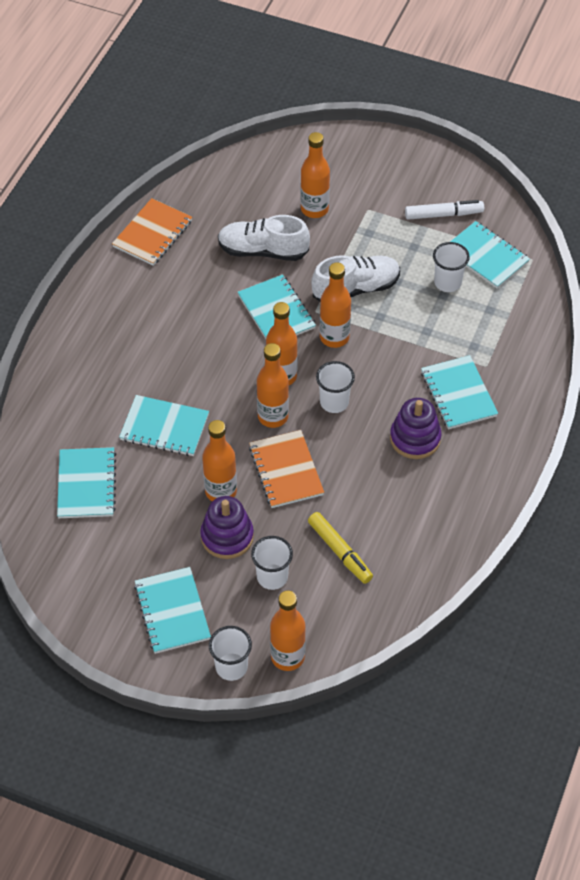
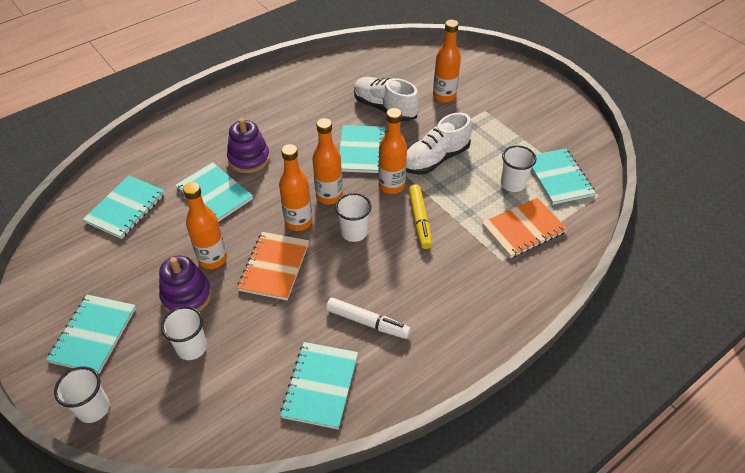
camera: 30 degrees right, 5 degrees down
orange notebook [112,198,192,266] -> orange notebook moved to [482,198,567,258]
orange bottle [270,591,306,671] -> none
yellow marker [308,512,373,584] -> yellow marker moved to [409,184,432,249]
white shoe [311,255,400,302] -> white shoe turned 135 degrees clockwise [406,113,472,174]
purple stacking toy [390,398,441,459] -> purple stacking toy moved to [227,118,270,173]
white marker [405,200,484,220] -> white marker moved to [326,298,410,339]
turquoise notebook [421,355,498,430] -> turquoise notebook moved to [280,342,358,429]

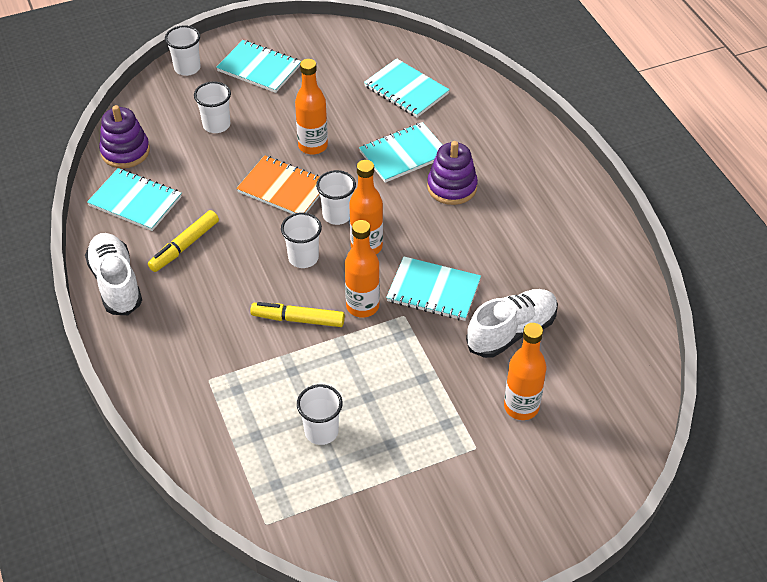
camera: 105 degrees right, 0 degrees up
purple stacking toy [159,255,212,312] -> purple stacking toy moved to [99,105,150,168]
orange bottle [279,144,312,231] -> white cup [316,170,356,225]
white marker [326,298,410,339] -> yellow marker [148,210,219,272]
white shoe [406,113,472,174] -> white shoe moved to [85,233,142,315]
orange notebook [482,198,567,258] -> none
turquoise notebook [531,148,596,205] -> none

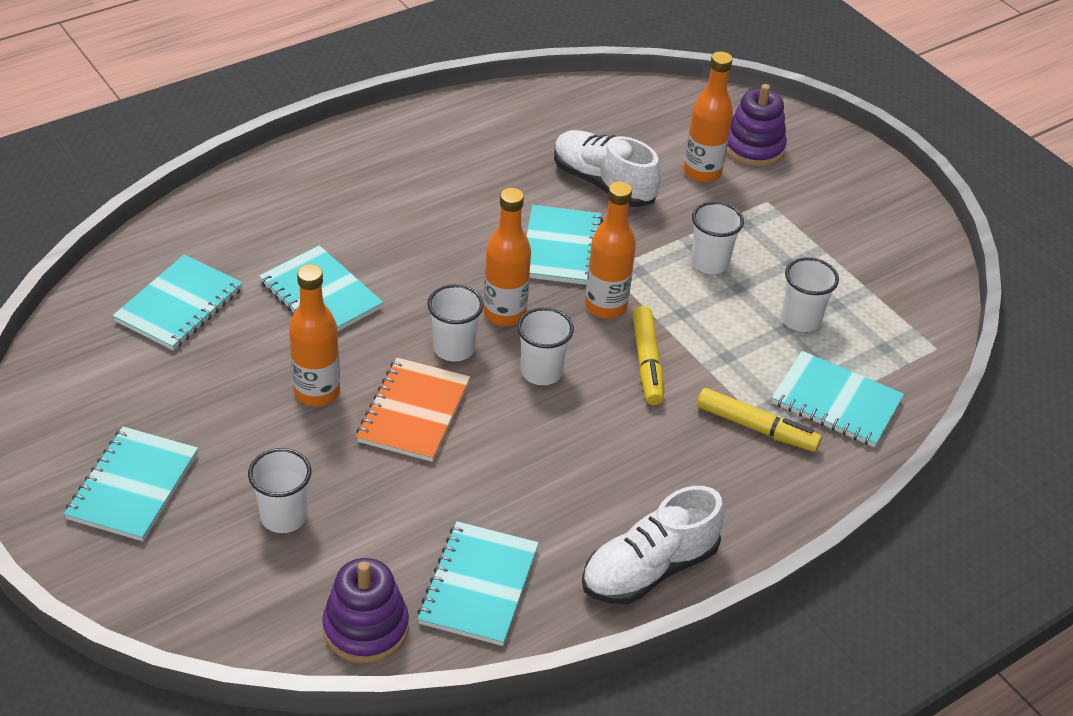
camera: 105 degrees left, 5 degrees down
yellow marker [148,210,219,272] -> yellow marker moved to [697,388,822,452]
white cup [165,25,201,76] -> white cup moved to [691,201,744,274]
purple stacking toy [427,141,478,205] -> purple stacking toy moved to [726,84,787,167]
none -> turquoise notebook [772,351,904,447]

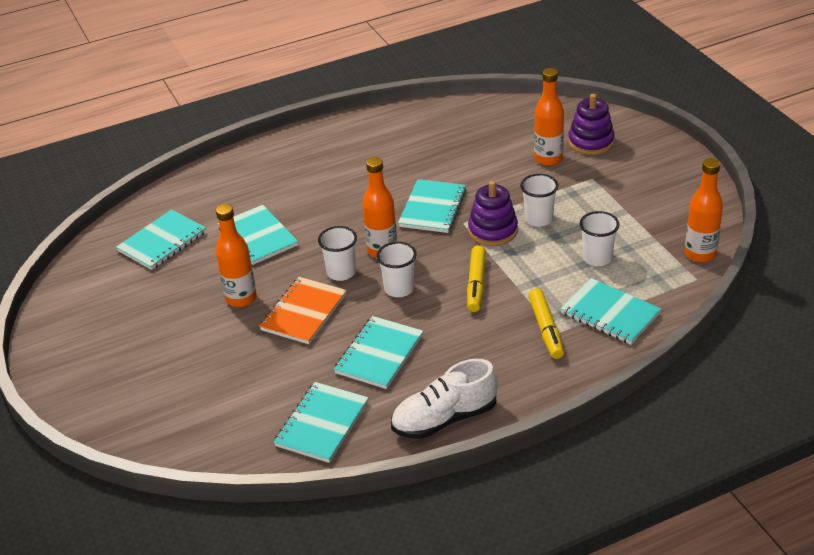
camera: 15 degrees right, 5 degrees down
turquoise notebook [64,427,198,541] -> turquoise notebook moved to [334,316,423,389]
white cup [248,448,312,533] -> none
purple stacking toy [322,558,409,663] -> purple stacking toy moved to [468,181,518,246]
white shoe [554,130,661,207] -> none
orange bottle [585,181,636,319] -> orange bottle moved to [685,158,723,262]
yellow marker [697,388,822,452] -> yellow marker turned 45 degrees clockwise [528,288,564,359]

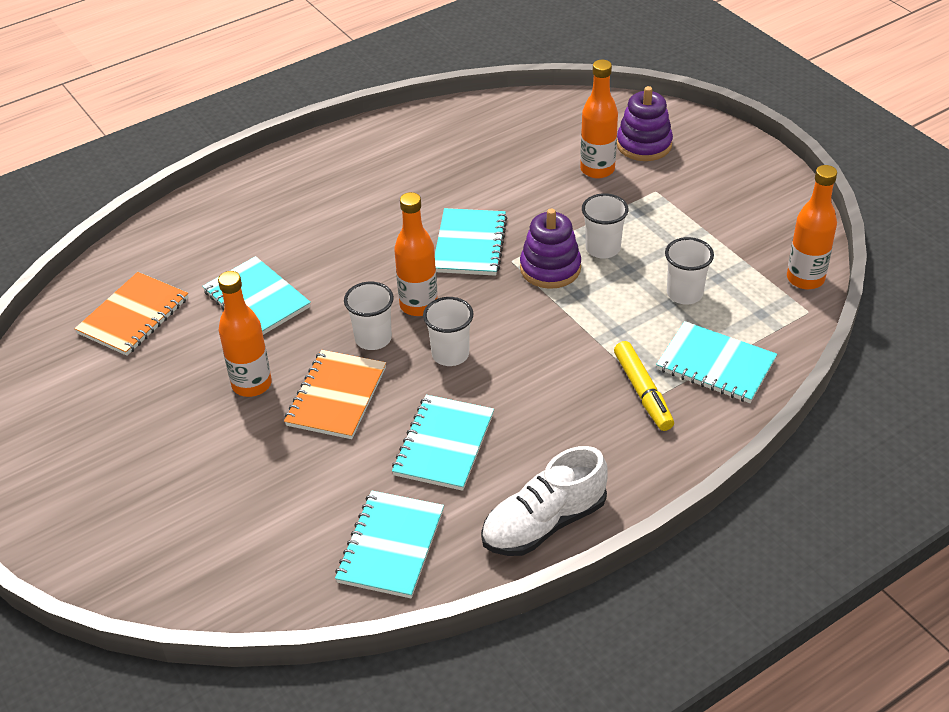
camera: 10 degrees left, 5 degrees up
turquoise notebook [116,209,206,270] -> orange notebook [75,272,188,356]
yellow marker [467,245,486,312] -> none

